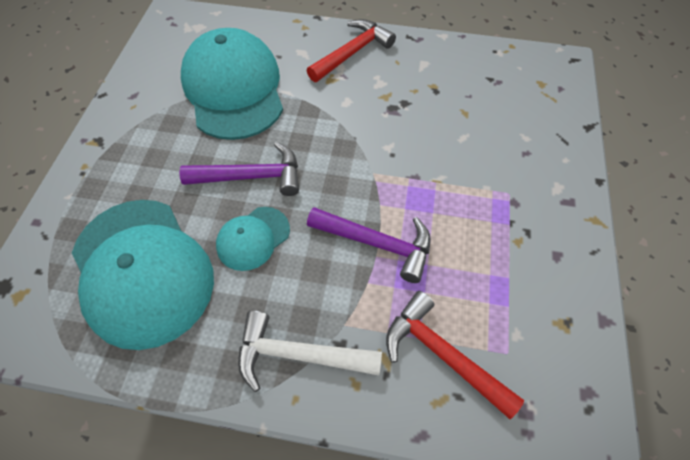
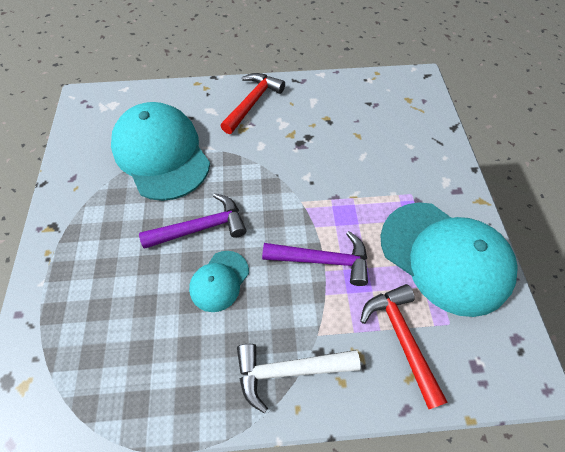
camera: 15 degrees left, 0 degrees up
turquoise cap [72,200,214,350] -> turquoise cap moved to [380,202,518,317]
red hammer [386,291,525,419] -> red hammer turned 45 degrees clockwise [360,284,448,409]

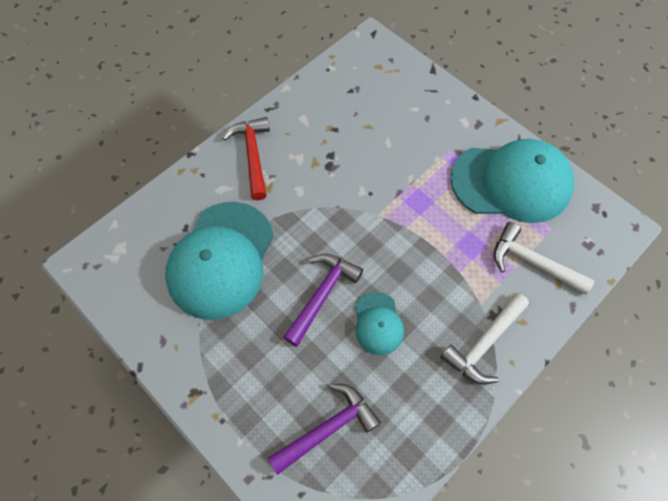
camera: 40 degrees left, 5 degrees up
turquoise cap [111,102,210,201] -> turquoise cap turned 90 degrees counterclockwise [165,202,274,320]
purple hammer [262,231,368,286] -> purple hammer moved to [268,384,381,475]
red hammer [360,284,448,409] -> white hammer [494,222,595,295]

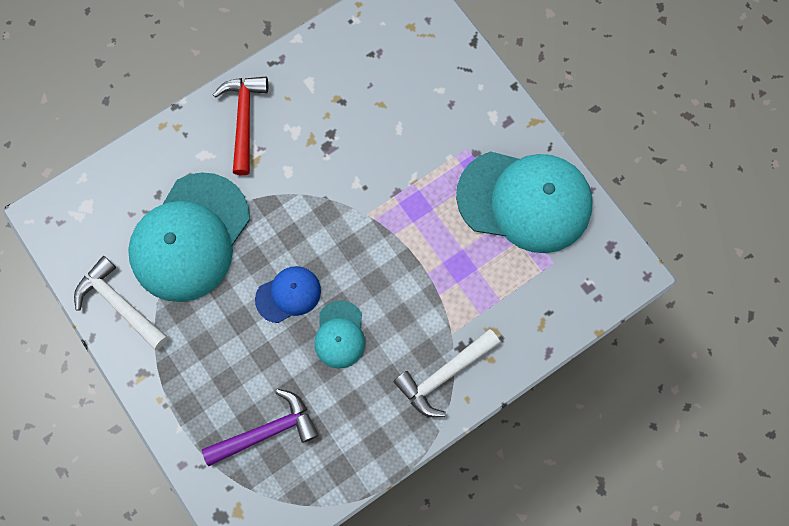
camera: 10 degrees right, 10 degrees up
purple hammer [283,254,363,347] -> blue cap [255,266,321,323]
white hammer [494,222,595,295] -> white hammer moved to [74,256,168,350]

